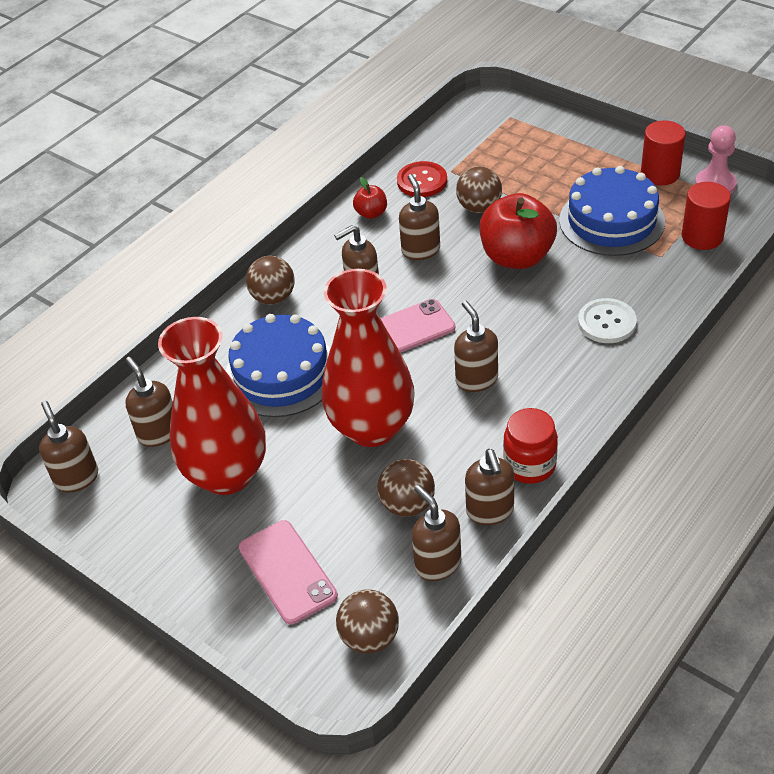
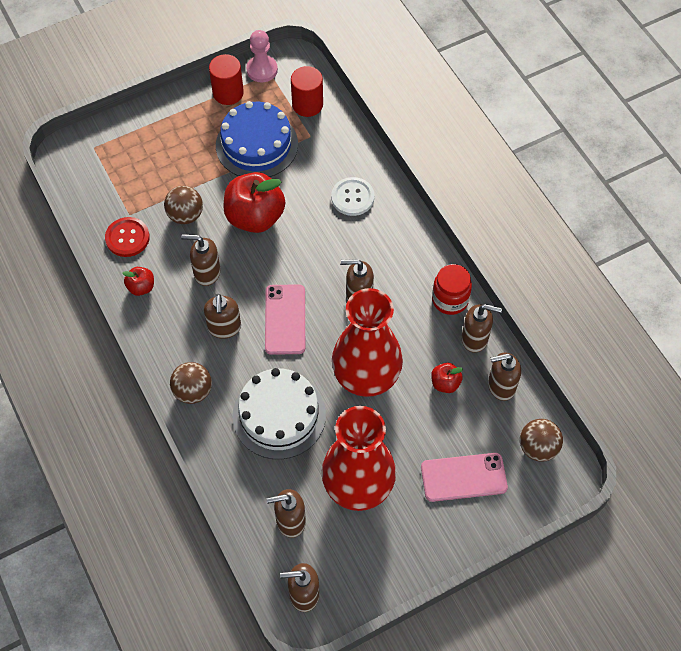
camera: 70 degrees left, 15 degrees up
blue cake [226,314,331,417] -> white cake [233,368,326,459]
brown ball [377,459,435,517] -> red apple [431,363,463,393]

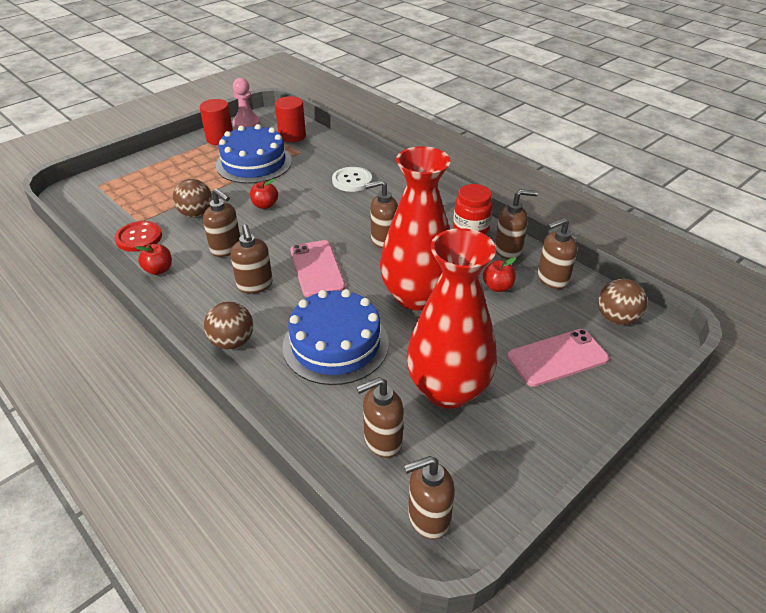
camera: 15 degrees left, 20 degrees down
brown soap dispenser [181,234,221,286] -> brown soap dispenser turned 135 degrees counterclockwise [203,188,240,257]
red apple [223,172,285,233] -> red apple [250,179,278,209], size x0.47
white cake [233,368,326,459] -> blue cake [282,289,389,385]

